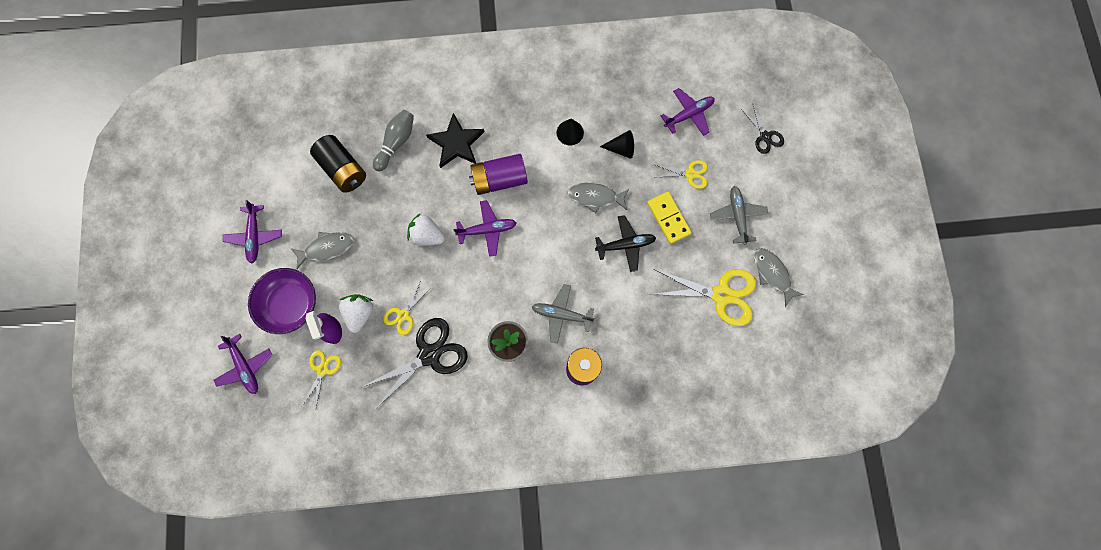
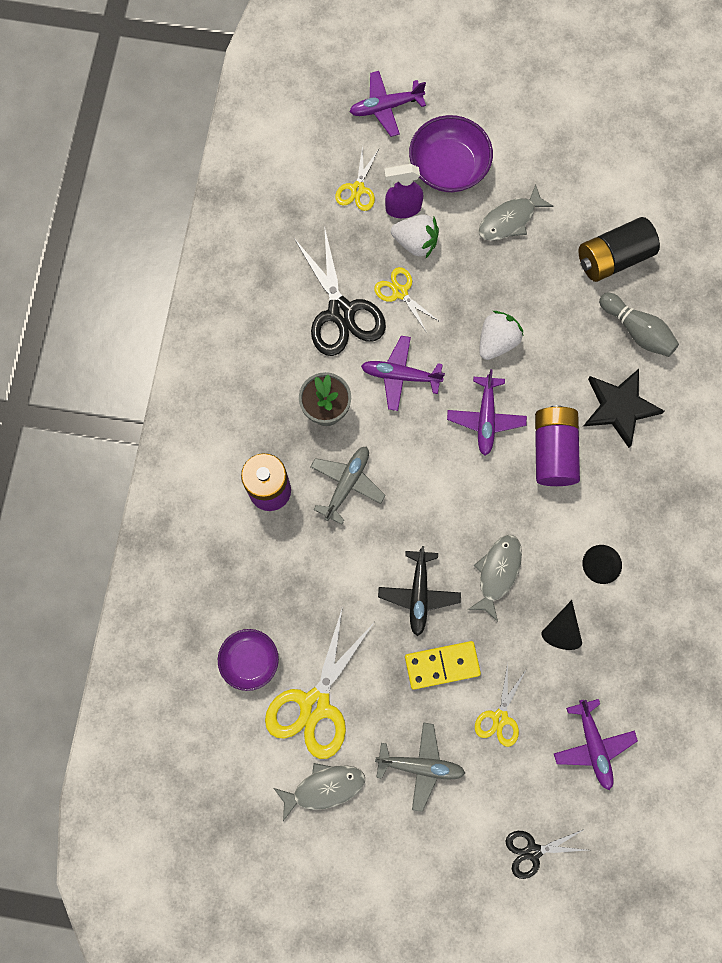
camera: 105 degrees right, 0 degrees up
purple plane [223,200,282,264] -> purple plane moved to [361,336,445,411]
grey fish [291,232,354,269] -> grey fish turned 60 degrees clockwise [478,185,553,241]
yellow scissors [302,350,341,411] -> yellow scissors turned 75 degrees clockwise [335,144,379,211]
none -> purple bowl [218,629,279,691]

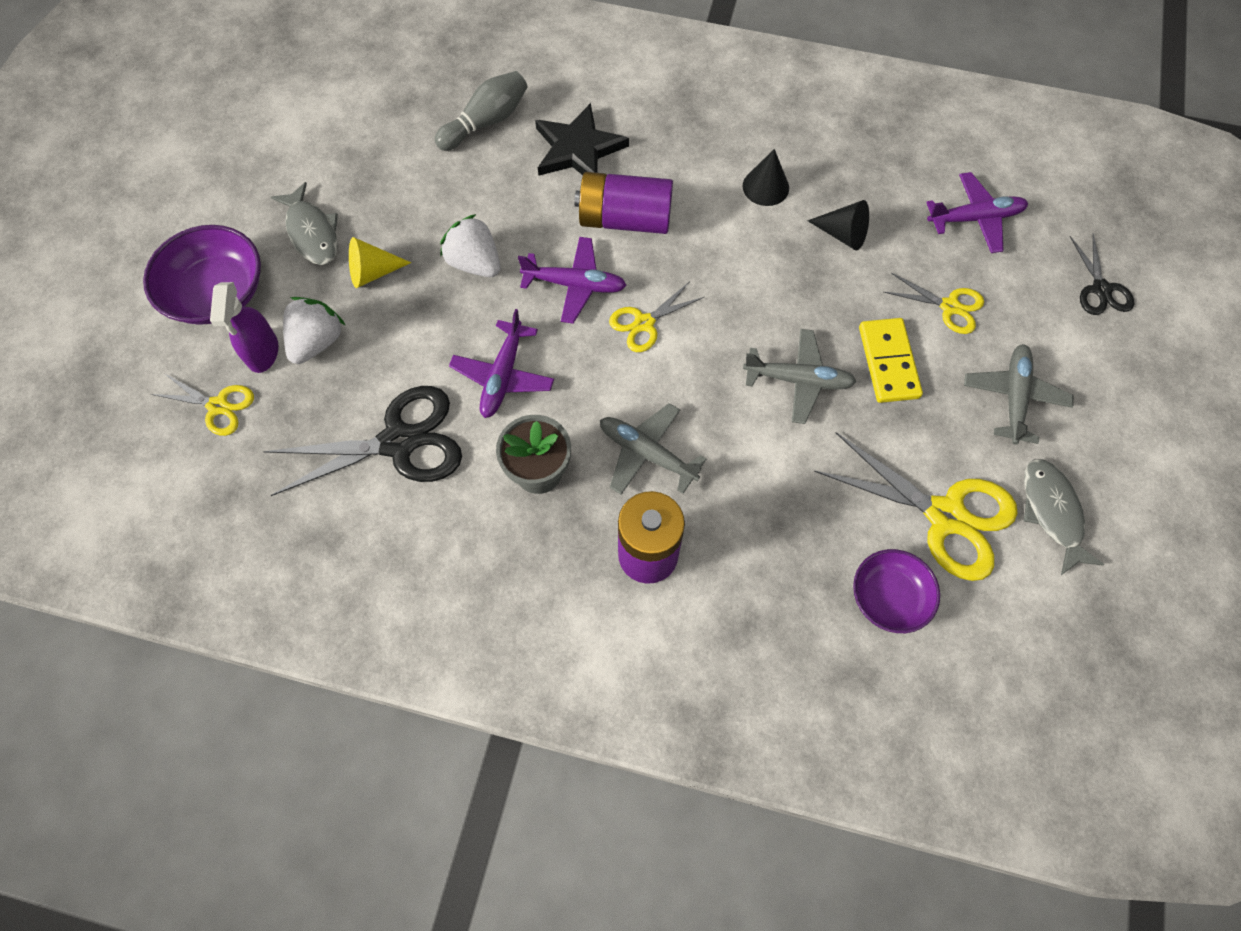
camera: 85 degrees left, 10 degrees down
purple plane [350,71,426,137] -> none
yellow scissors [374,267,440,333] -> yellow scissors moved to [609,281,704,352]
black plane [378,546,461,636] -> grey plane [743,329,857,424]
grey fish [468,535,522,622] -> none
black battery [578,217,660,282] -> none
none -> yellow cone [349,237,411,288]

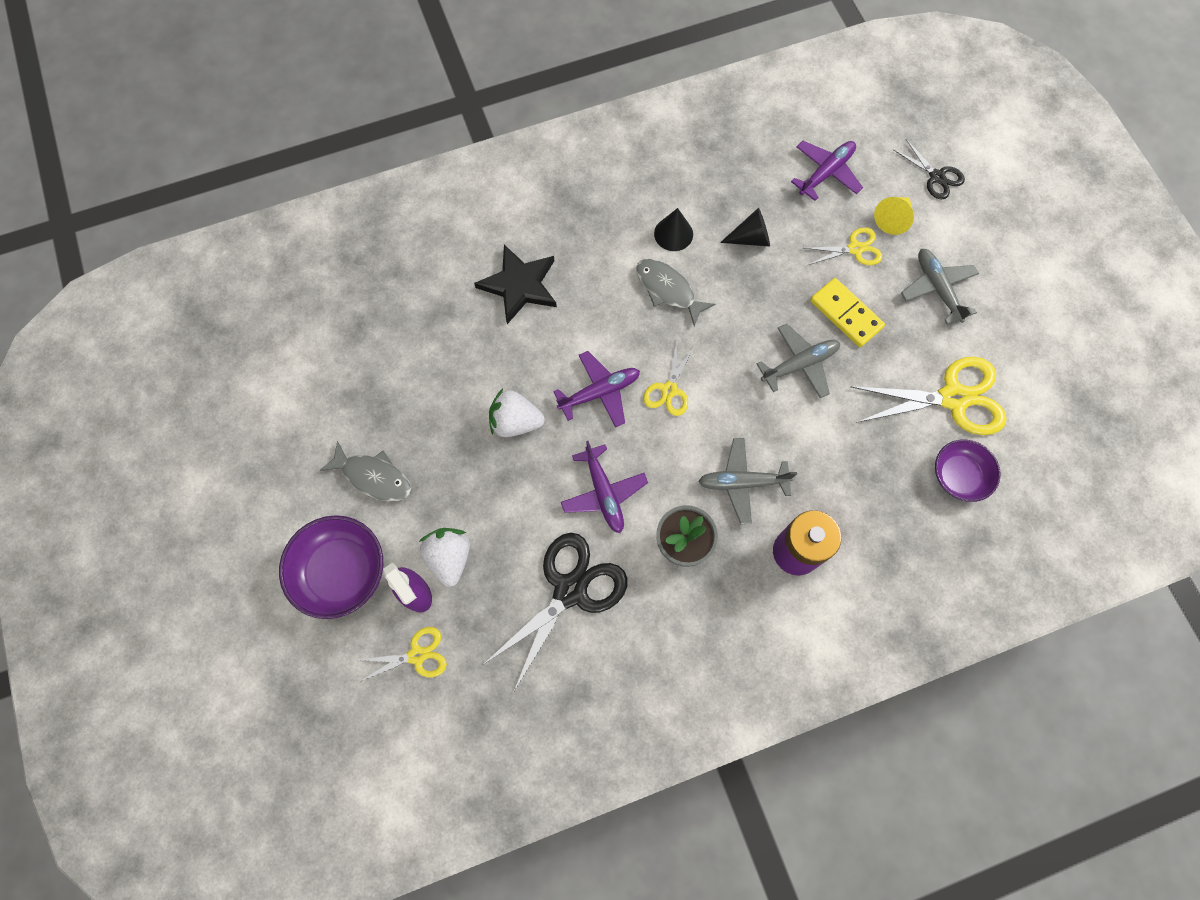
camera: 35 degrees left, 5 degrees up
yellow cone [349,237,411,288] -> yellow cone moved to [874,197,914,235]
grey bowling pin [435,71,527,151] -> none
purple battery [574,172,673,234] -> none
grey fish [1024,459,1104,575] -> grey fish moved to [636,259,715,326]

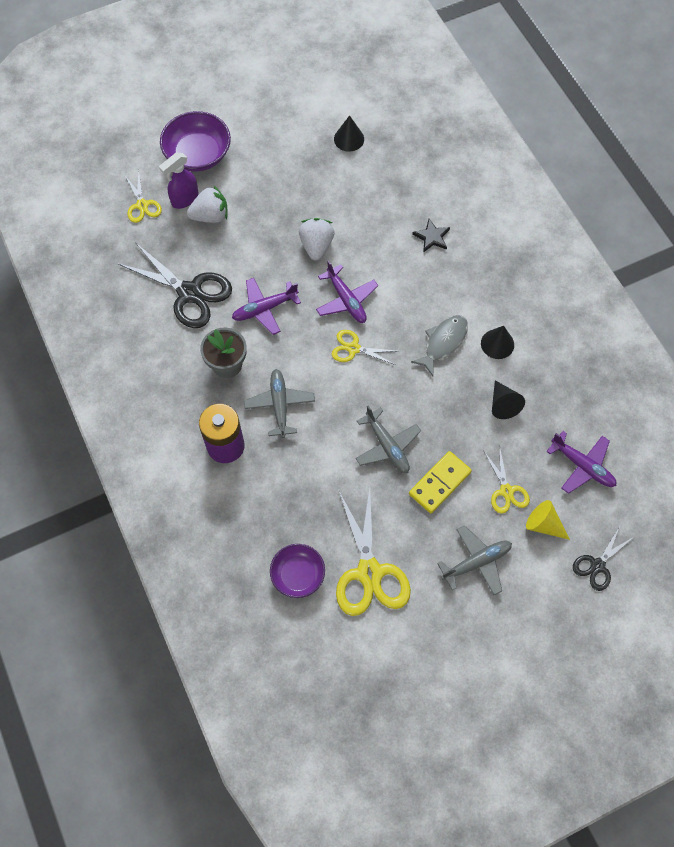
camera: 85 degrees right, 5 degrees down
grey fish [319,441,411,502] -> none
black star [474,244,557,324] -> black star [412,219,450,252], size x0.57
none -> black cone [334,115,364,152]

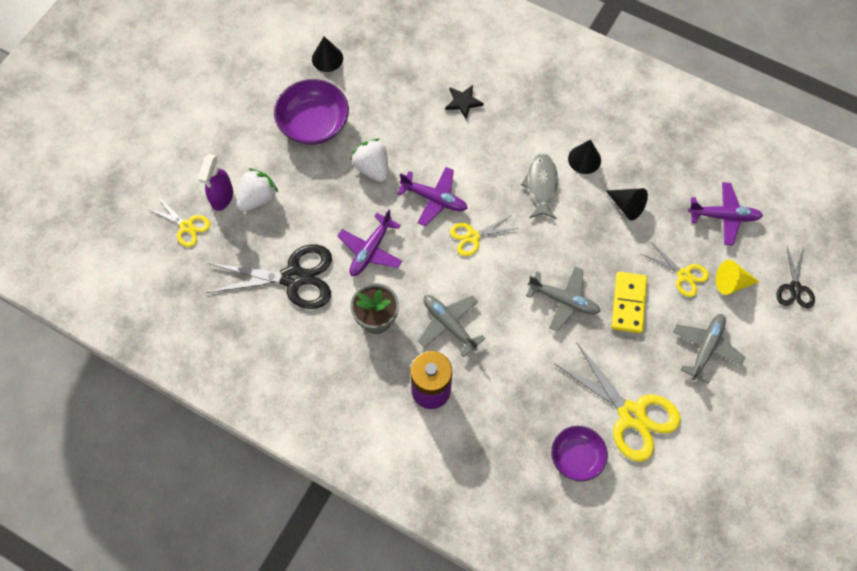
camera: 35 degrees left, 0 degrees up
purple bowl [160,111,231,171] -> purple bowl moved to [274,79,349,145]

